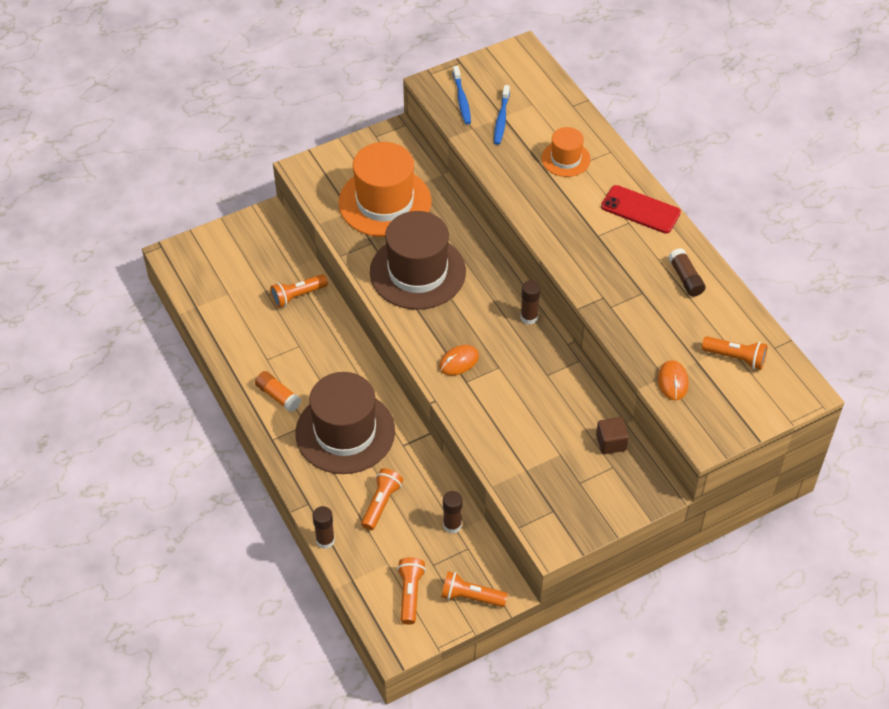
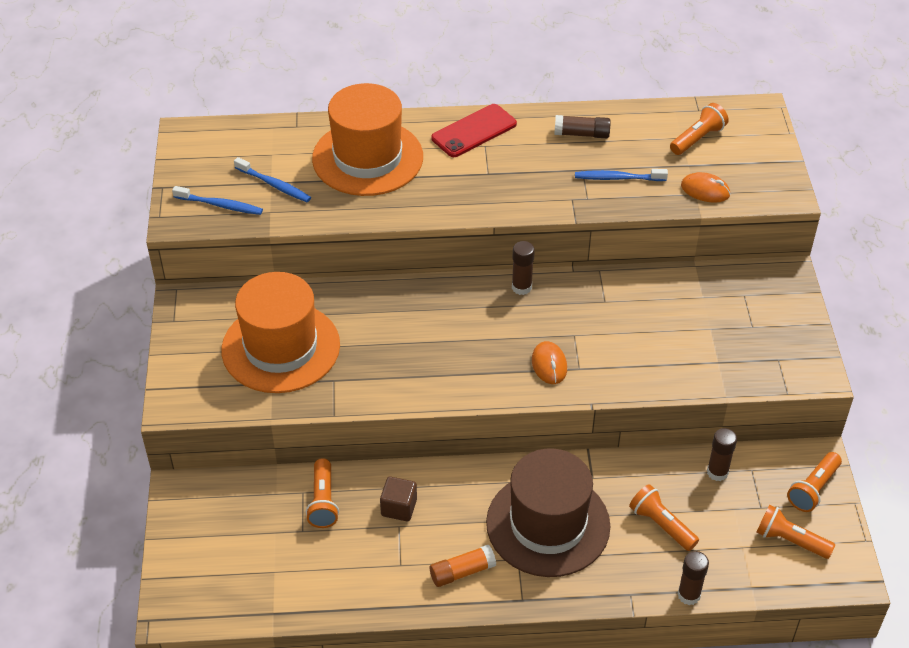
camera: 65 degrees left, 5 degrees down
brown hat [370,211,466,310] -> none
orange hat [541,127,591,177] -> orange hat [312,83,423,196], size x1.93
brown cube [596,417,629,454] -> brown cube moved to [380,476,417,521]
none -> blue toothbrush [575,169,668,181]

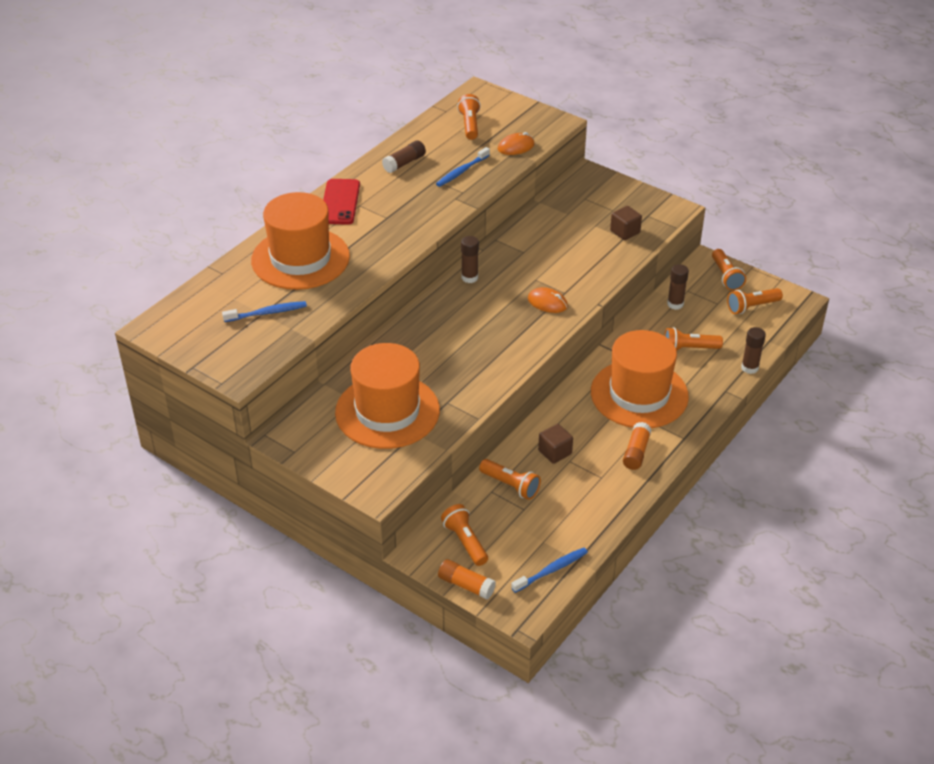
camera: 50 degrees left, 5 degrees down
blue toothbrush [172,186,263,215] -> blue toothbrush moved to [511,548,588,593]
brown hat [486,448,610,577] -> orange hat [591,330,689,428]
none -> orange glue stick [438,559,496,599]
none -> orange flashlight [441,504,488,566]
none -> brown cube [610,206,642,240]

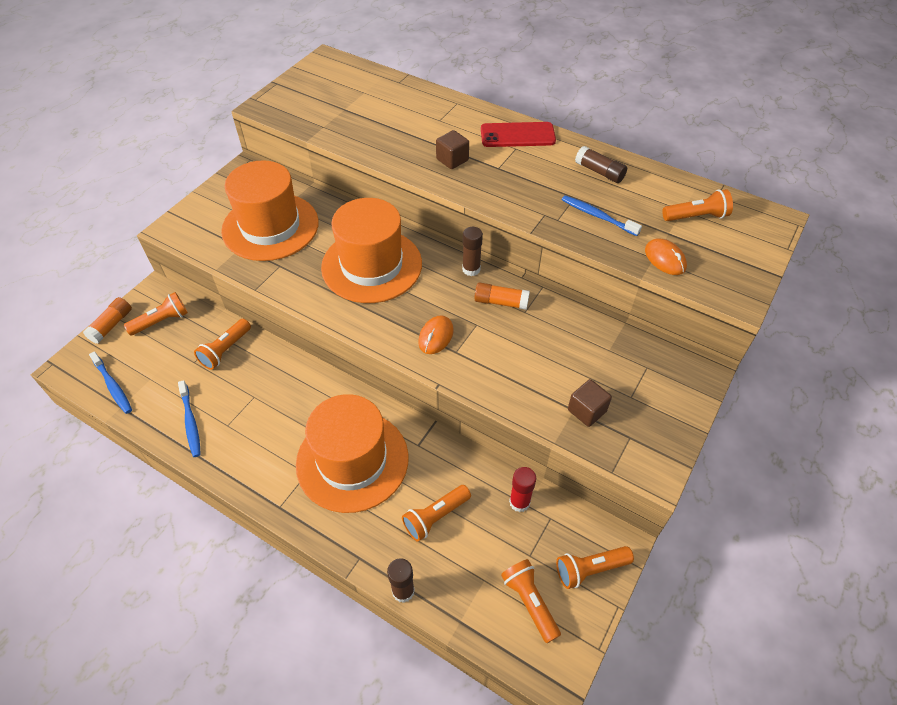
camera: 85 degrees right, 10 degrees up
blue toothbrush [222,301,307,322] -> blue toothbrush moved to [178,380,201,457]
orange hat [251,192,350,290] -> orange hat moved to [321,198,422,303]
brown cube [538,424,573,464] -> brown cube moved to [436,130,469,169]
orange glue stick [623,422,652,470] -> orange glue stick moved to [474,282,530,310]
orange flashlight [664,327,723,351] -> orange flashlight turned 120 degrees counterclockwise [402,485,471,542]
brown glue stick [667,264,689,310] -> red glue stick [509,467,536,512]

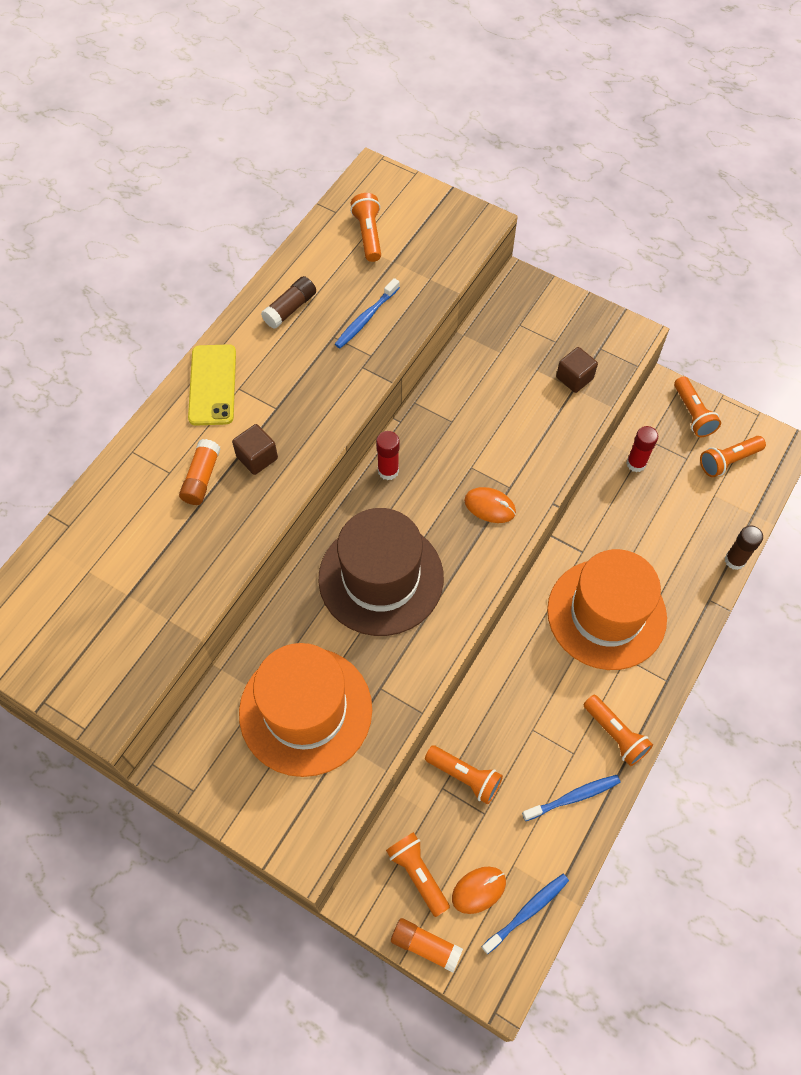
camera: 90 degrees left, 10 degrees up
orange hat [321,198,422,303] -> brown hat [319,508,444,636]
orange flashlight [402,485,471,542] -> orange flashlight moved to [583,695,653,766]
brown glue stick [462,227,483,276] -> red glue stick [376,431,399,480]
orange glue stick [474,282,530,310] -> orange glue stick moved to [179,439,220,505]
red phone [481,122,556,147] -> yellow phone [188,344,236,426]
orange mouse [645,239,687,275] -> orange mouse moved to [452,867,506,914]

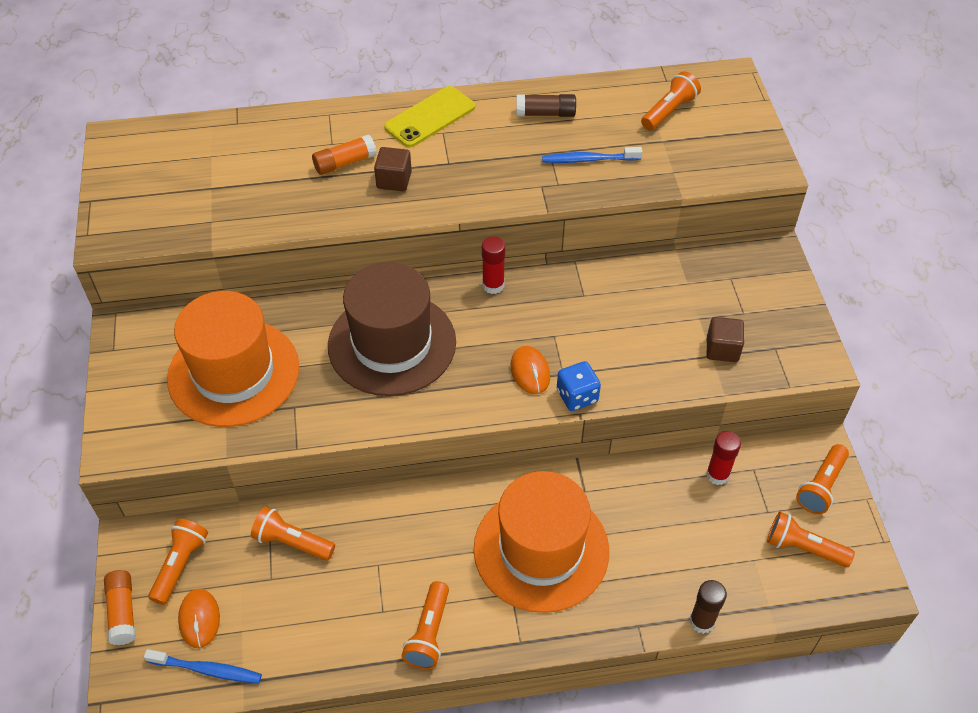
camera: 50 degrees right, 10 degrees down
orange flashlight [425,745,503,804] -> orange flashlight turned 120 degrees clockwise [251,507,335,561]
orange mouse [452,867,506,914] -> orange mouse turned 60 degrees clockwise [178,589,220,648]
blue toothbrush [522,775,621,821] -> none
none -> blue dice [557,361,601,411]

